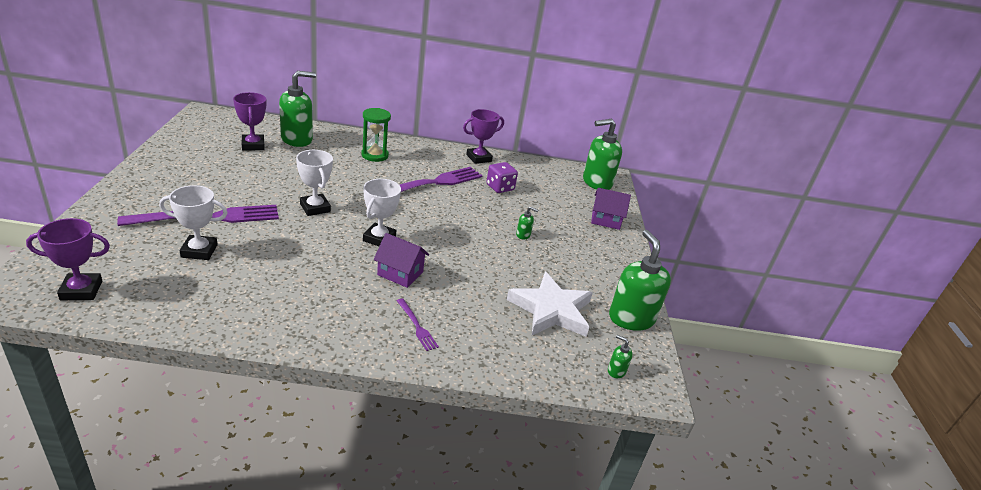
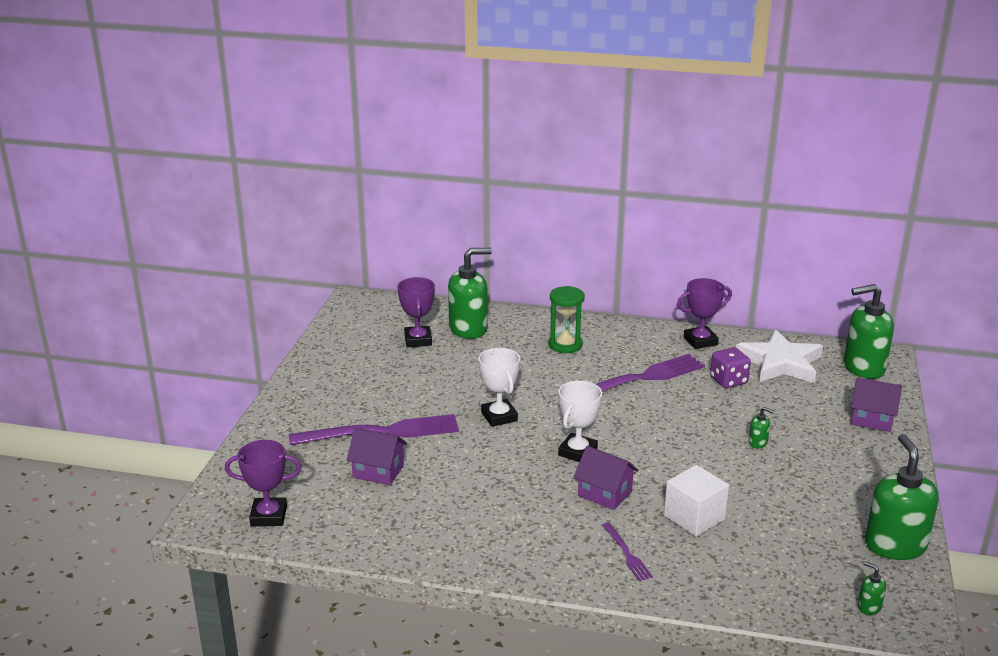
camera: 15 degrees right, 5 degrees down
white trophy [159,185,228,260] -> purple house [347,428,407,485]
white star [507,272,593,337] -> white star moved to [736,329,823,383]
none -> white cube [664,465,729,537]

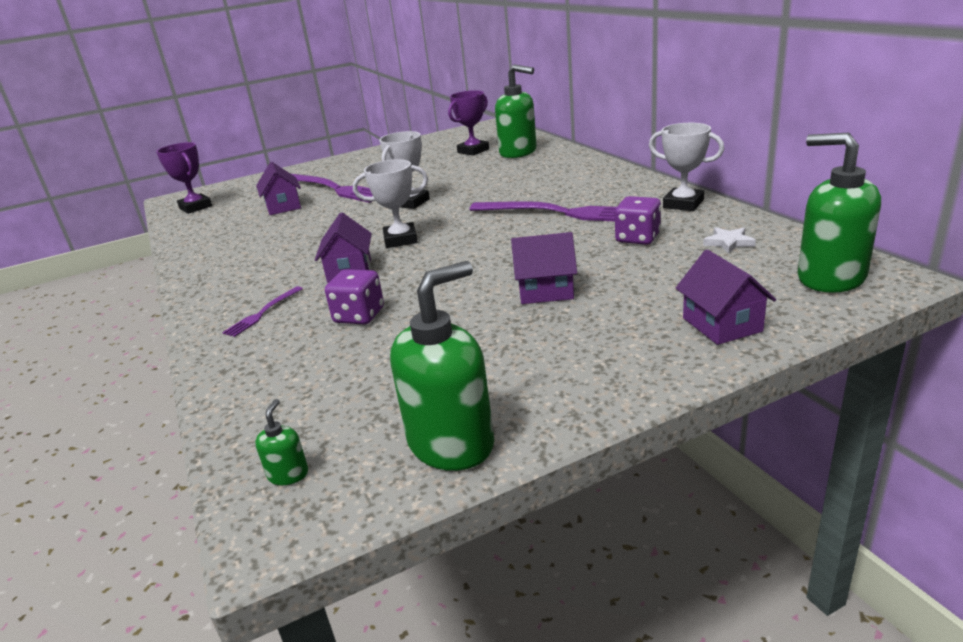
camera: 55 degrees right, 0 degrees up
green hourglass [549,286,585,353] -> none
white cube [664,465,729,537] -> purple dice [325,269,384,325]
purple trophy [677,278,732,349] -> white trophy [649,123,724,211]
white star [736,329,823,383] -> white star [703,227,756,253], size x0.41
green soap dispenser [749,407,775,449] -> purple house [511,232,577,304]

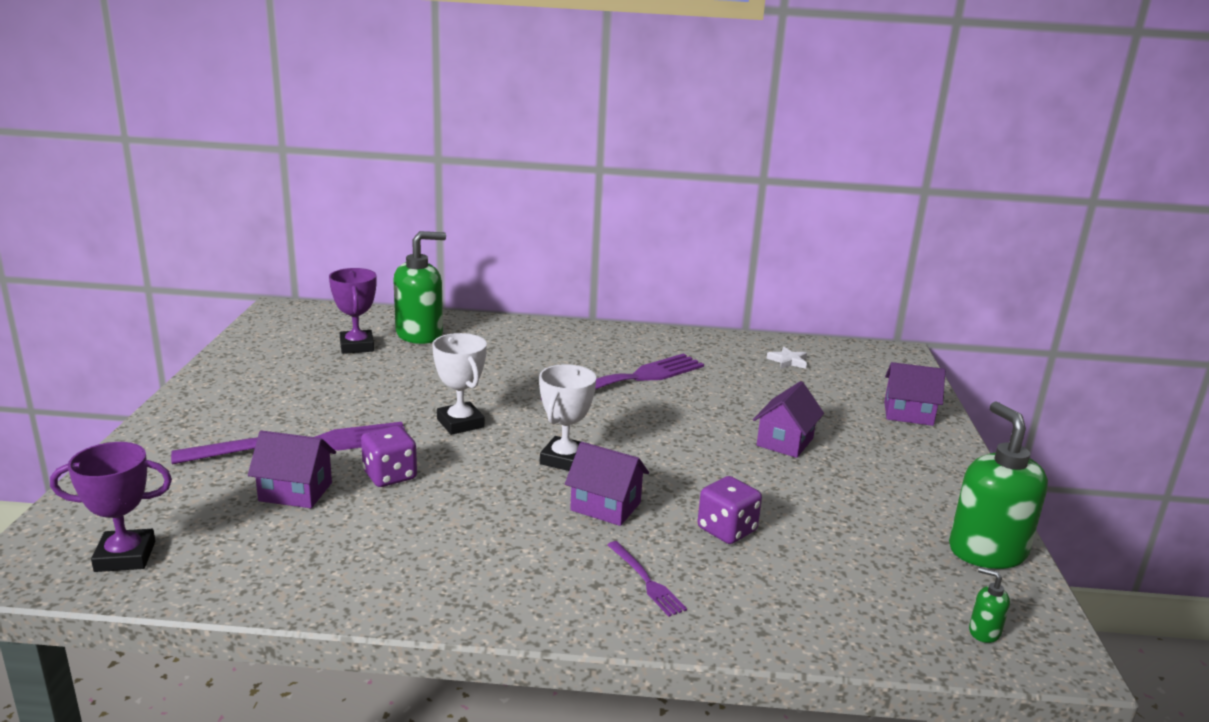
camera: 65 degrees left, 5 degrees down
purple dice [615,196,661,245] -> purple dice moved to [361,426,417,487]
white trophy [649,123,724,211] -> none
green soap dispenser [798,133,881,293] -> none

